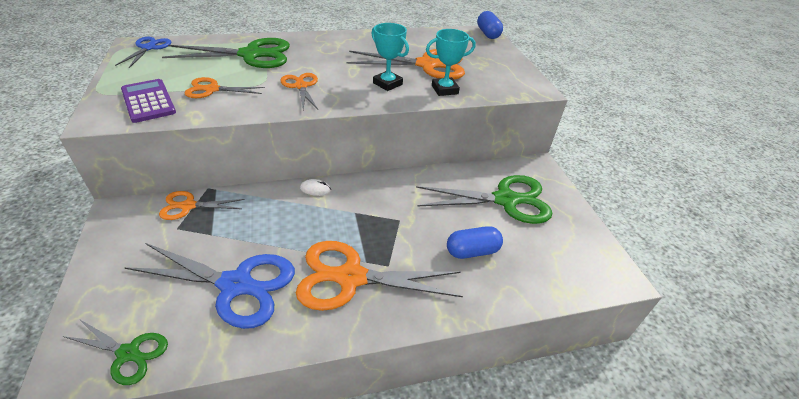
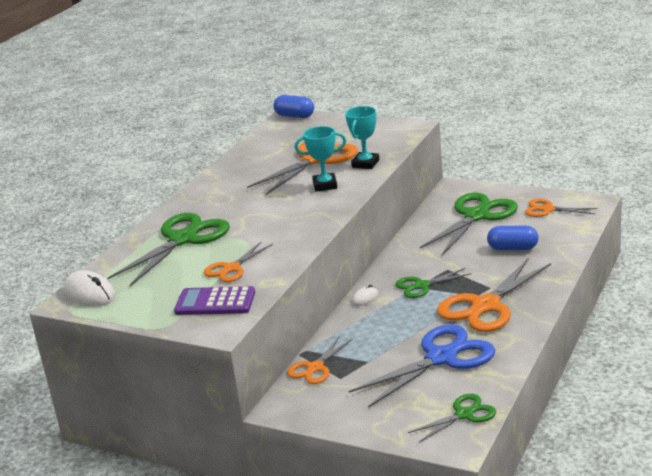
camera: 45 degrees left, 15 degrees down
blue scissors [115,37,171,68] -> white mouse [64,270,115,307]
orange scissors [280,73,318,110] -> orange scissors moved to [525,199,597,217]
blue capsule [447,226,503,259] -> blue capsule turned 75 degrees clockwise [487,225,539,250]
none -> green scissors [396,268,472,298]

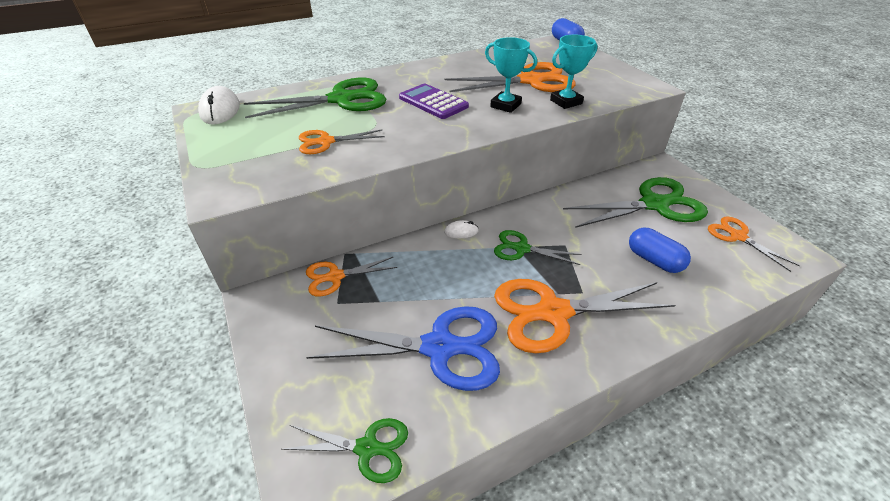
camera: 35 degrees right, 15 degrees up
purple calculator [174,286,255,315] -> purple calculator moved to [399,83,469,119]

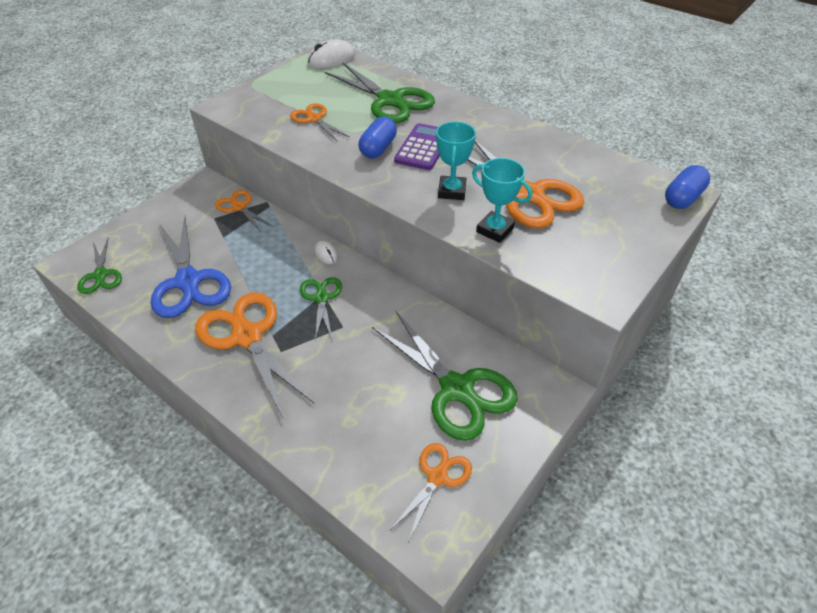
camera: 65 degrees right, 5 degrees up
blue capsule [629,228,691,273] -> blue capsule moved to [359,117,397,158]

